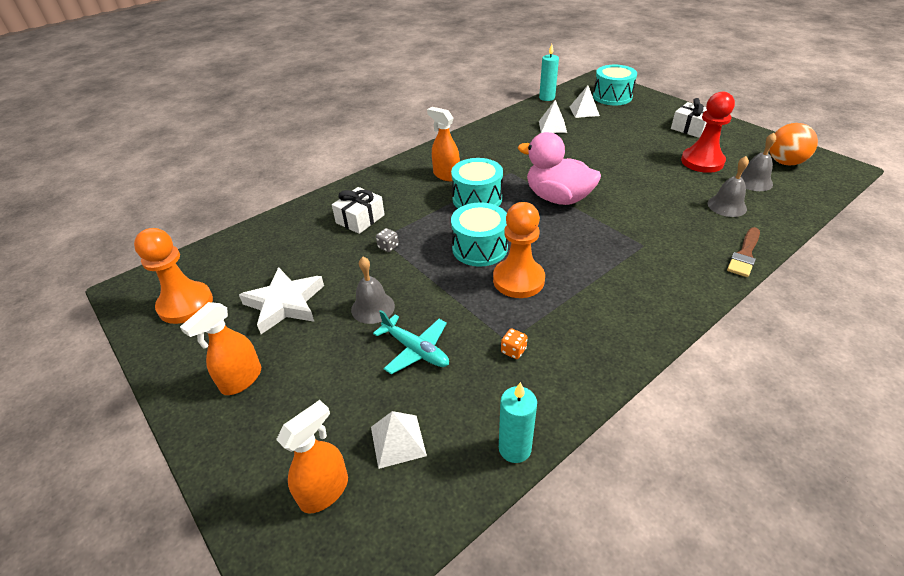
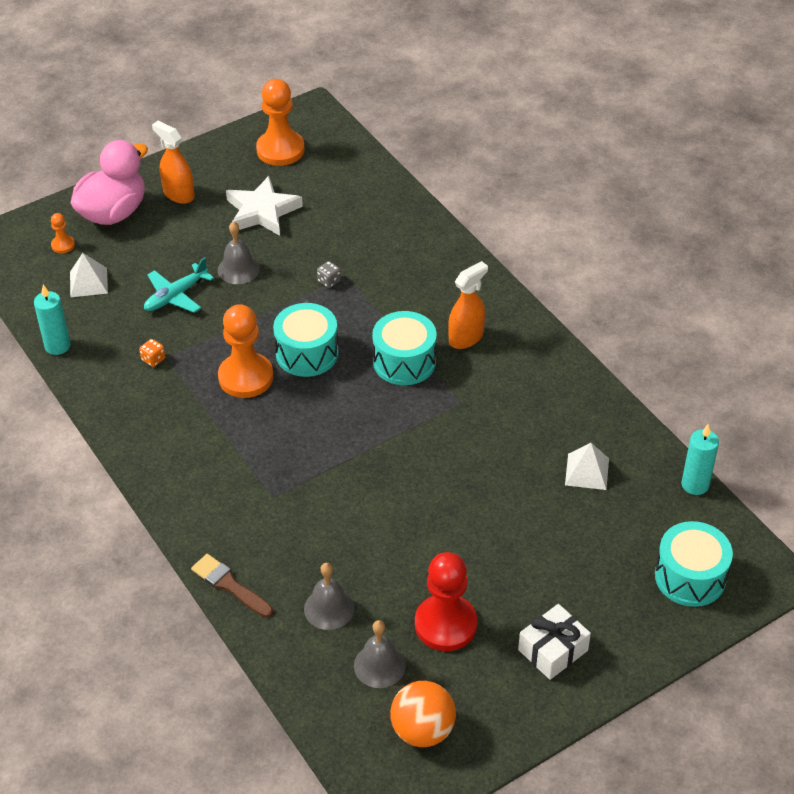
camera: 95 degrees right, 5 degrees up
orange spray bottle [276,400,348,514] -> orange pawn [51,213,75,253]
white gift [332,187,385,234] -> none
pink duck [518,132,601,205] -> pink duck moved to [70,140,148,225]
white pyramid [570,85,600,118] -> none

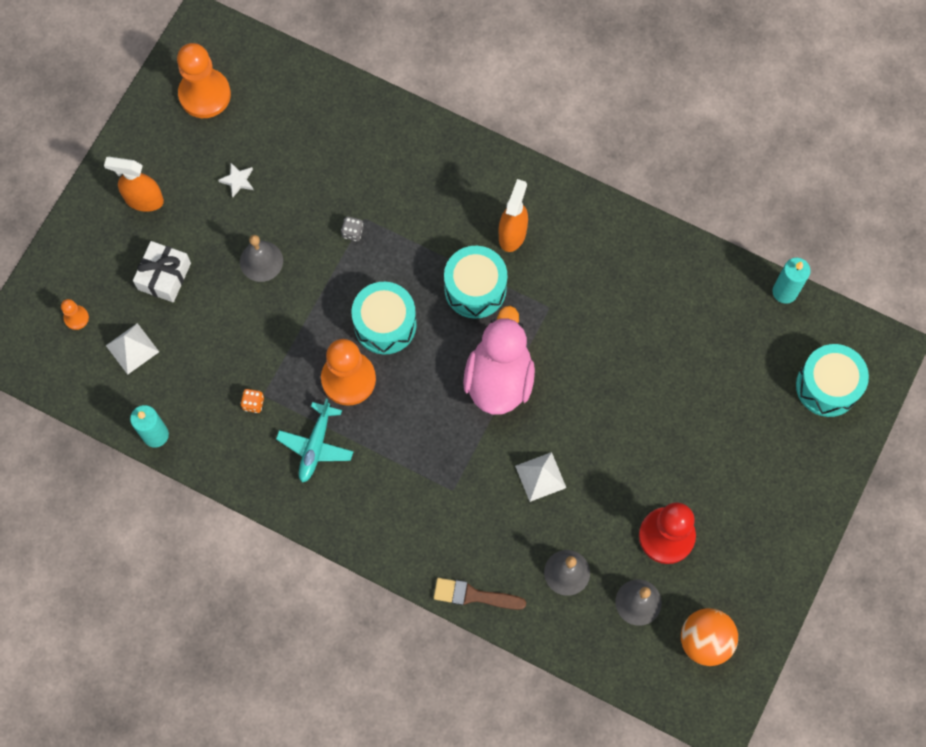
camera: 30 degrees left, 25 degrees up
pink duck [70,140,148,225] -> pink duck moved to [463,306,535,415]
turquoise plane [144,257,214,313] -> turquoise plane moved to [276,399,354,483]
white star [226,176,303,236] -> white star [218,163,253,197], size x0.44
white gift [518,604,591,680] -> white gift moved to [133,241,191,302]
white pyramid [565,443,609,490] -> white pyramid moved to [515,452,566,502]

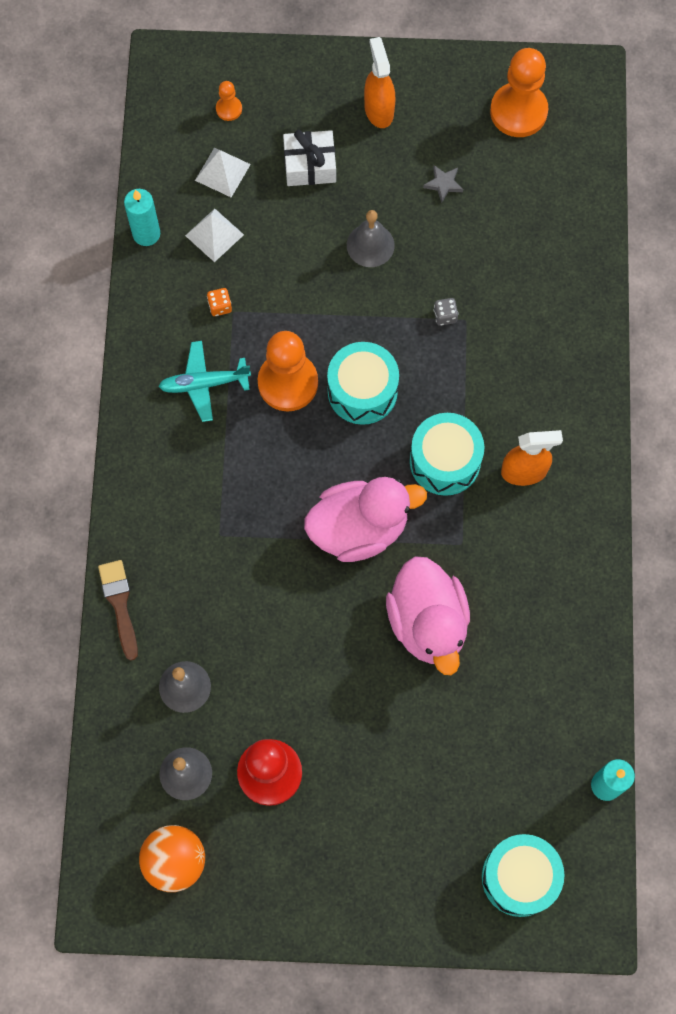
camera: 65 degrees right, 0 degrees up
white star [218,163,253,197] -> grey star [423,165,463,203]
white pyramid [515,452,566,502] -> white pyramid moved to [185,209,244,262]
none -> pink duck [386,556,470,675]

